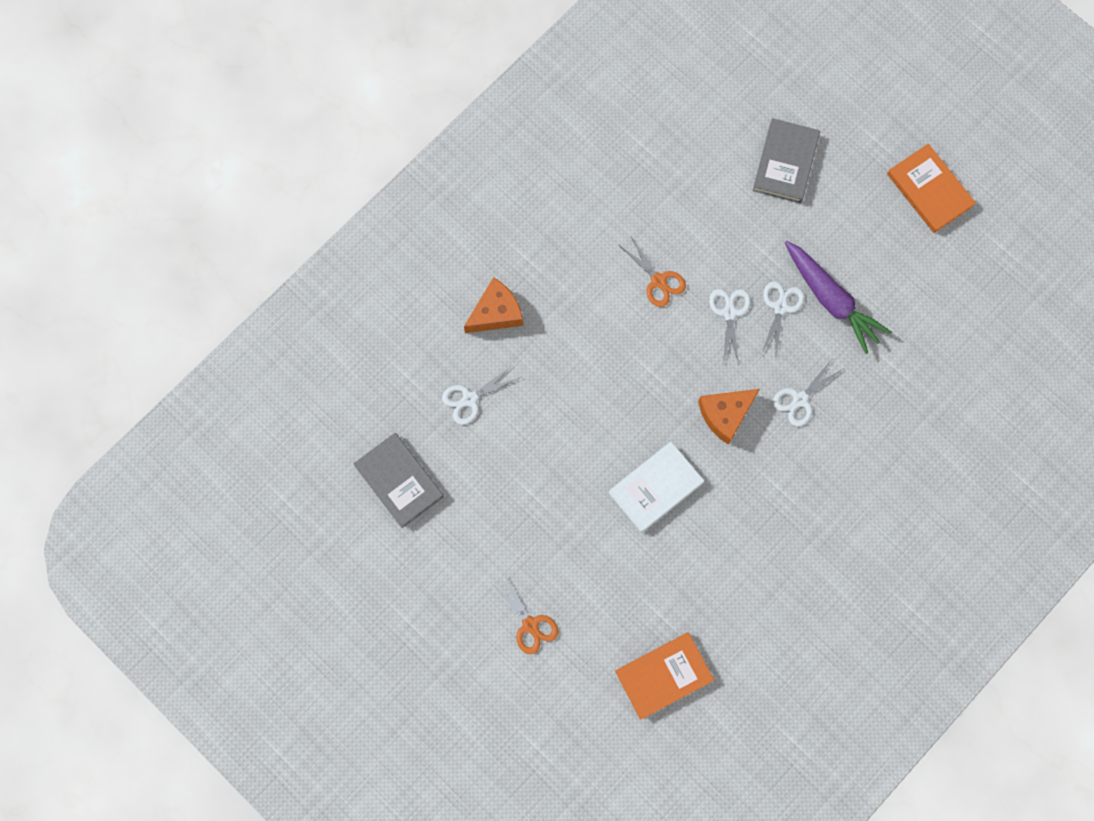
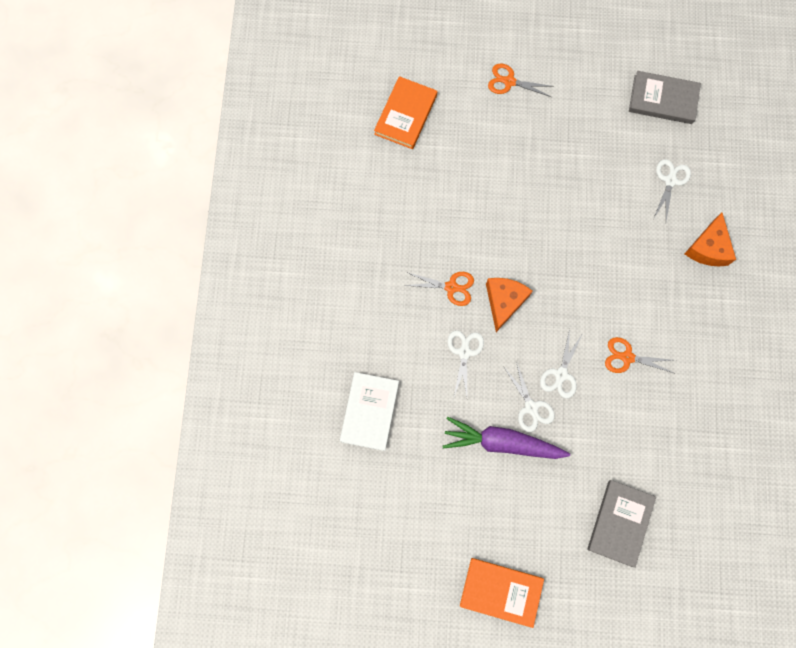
camera: 140 degrees right, 0 degrees up
white book [609,441,704,533] -> white book moved to [340,372,399,451]
white scissors [709,289,751,365] -> white scissors turned 60 degrees clockwise [540,329,583,399]
grey book [753,118,820,203] -> grey book turned 45 degrees clockwise [587,480,656,568]
none -> orange scissors [404,272,474,306]

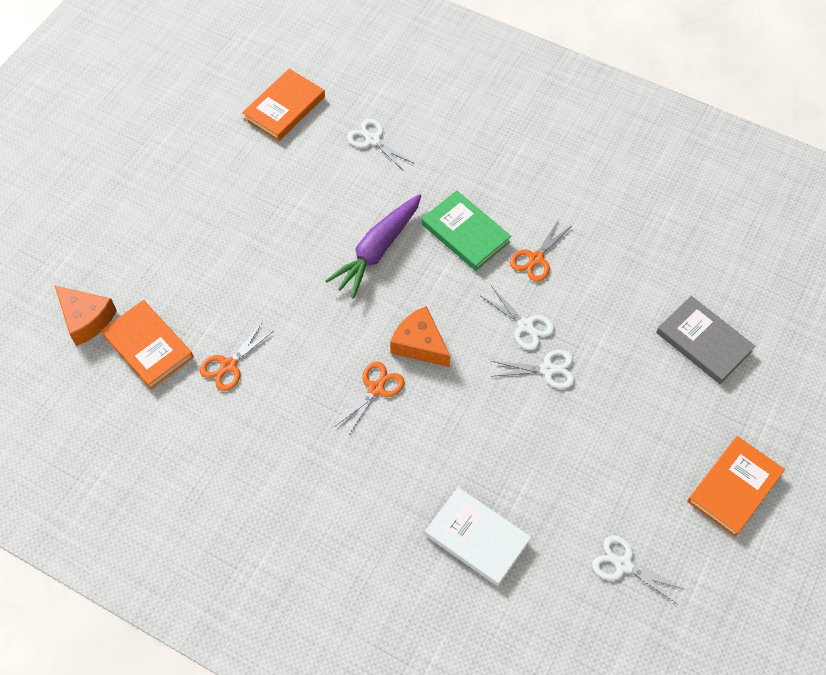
camera: 65 degrees left, 15 degrees down
purple carrot [442,417,570,459] -> purple carrot moved to [325,194,421,299]
white scissors [447,330,484,397] -> white scissors moved to [592,535,684,604]
orange scissors [488,63,554,97] -> orange scissors moved to [199,323,274,391]
grey book [629,71,701,124] -> orange book [242,69,325,141]
orange cheese [684,213,736,266] -> orange cheese moved to [55,286,117,346]
none -> green book [422,190,511,271]

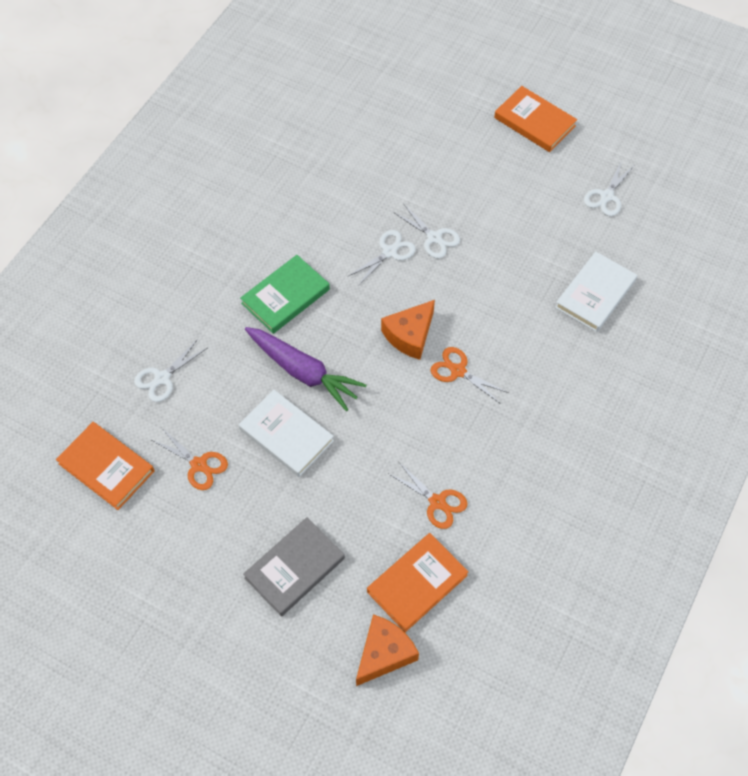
camera: 90 degrees left, 0 degrees up
white scissors [491,350,575,389] -> white scissors turned 135 degrees clockwise [393,203,460,258]
orange scissors [510,219,571,282] -> orange scissors moved to [152,427,228,490]
grey book [656,296,755,384] -> grey book moved to [243,517,345,617]
none -> white book [238,390,334,477]

